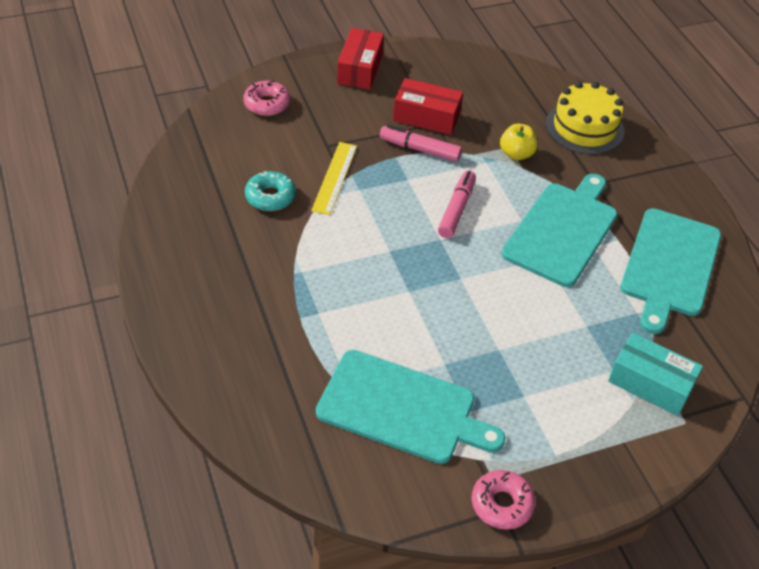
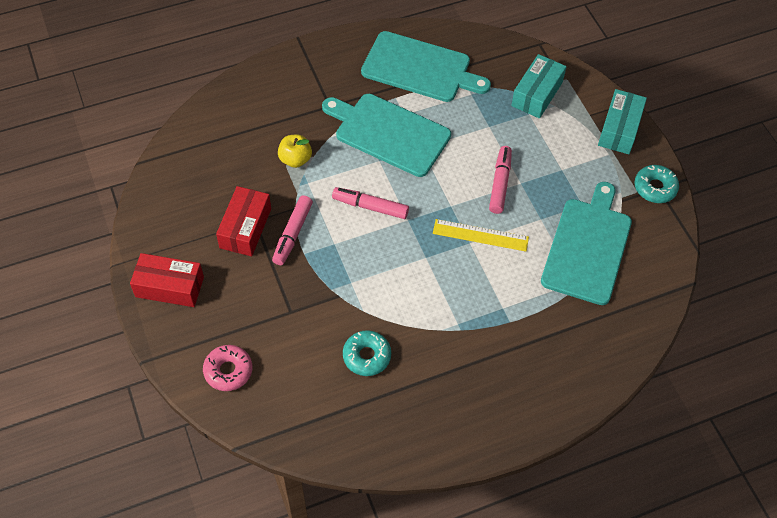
camera: 90 degrees left, 10 degrees up
yellow ruler [311,142,357,215] -> yellow ruler moved to [433,219,529,252]
pink donut [472,470,535,530] -> turquoise donut [634,165,679,203]
yellow cake [546,81,624,154] -> none
none -> pink marker [489,146,512,214]
none -> turquoise box [598,89,647,154]

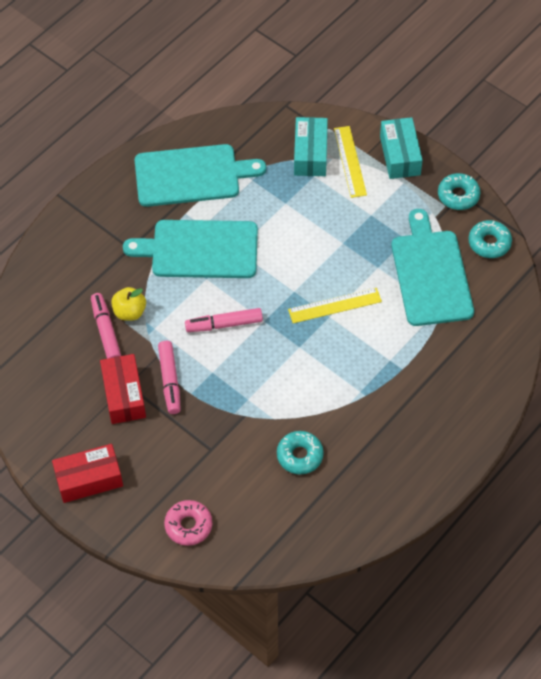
camera: 25 degrees left, 0 degrees up
pink marker [489,146,512,214] -> pink marker moved to [91,293,121,359]
none -> yellow ruler [334,126,367,198]
none -> turquoise donut [468,220,512,258]

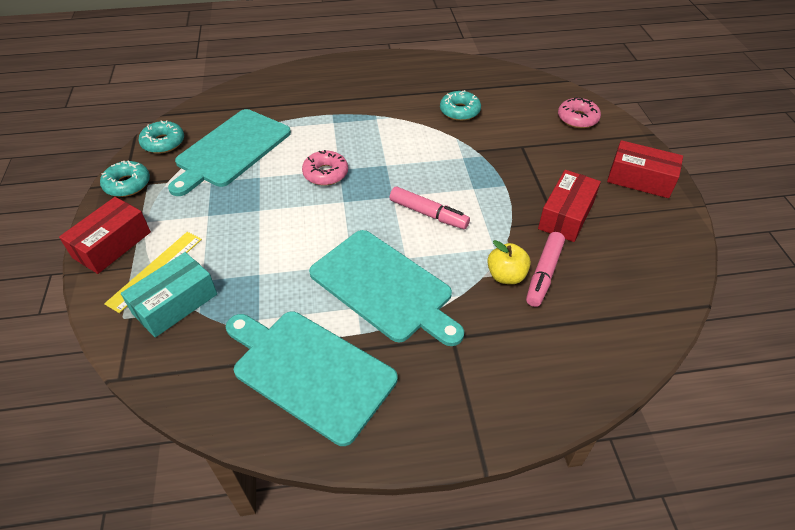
camera: 140 degrees left, 10 degrees down
pink marker [158,341,181,414] -> none
yellow ruler [288,288,382,323] -> pink donut [302,150,348,186]
turquoise box [380,117,423,179] -> red box [59,197,151,274]

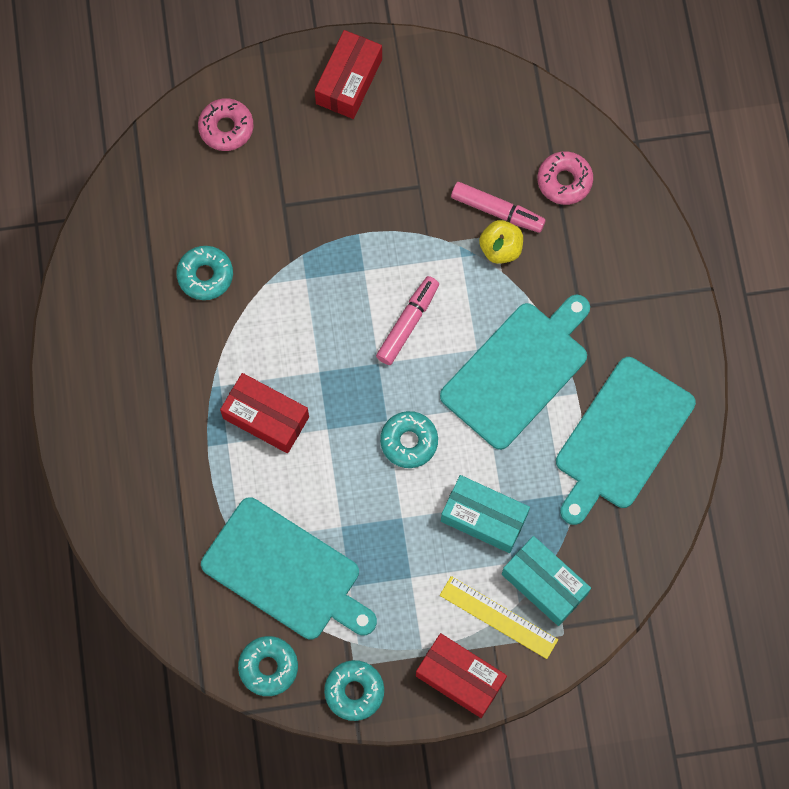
camera: 90 degrees left, 25 degrees up
pink donut [302,150,348,186] -> pink donut moved to [537,151,593,205]
red box [538,170,601,242] -> red box moved to [220,373,309,453]
none -> turquoise donut [380,411,438,468]
none -> turquoise box [441,475,530,553]

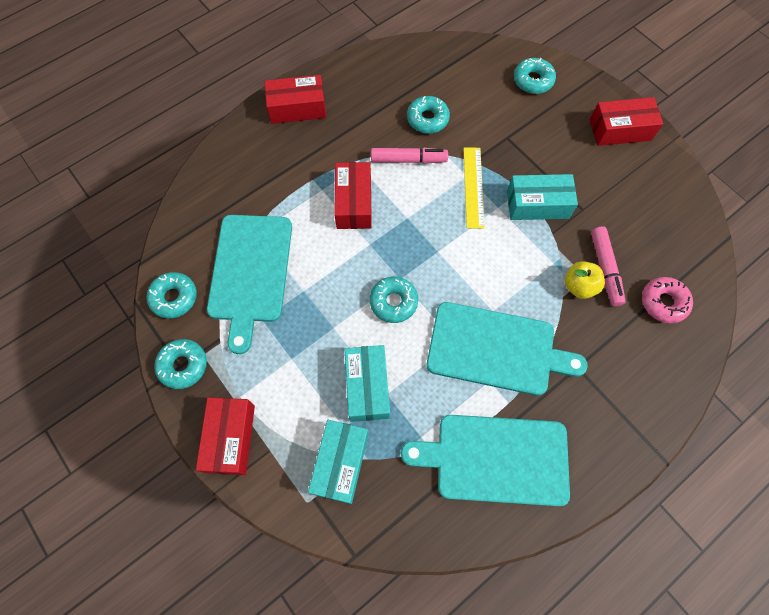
camera: 60 degrees right, 5 degrees down
pink donut [198,98,253,151] -> turquoise donut [514,58,556,94]
pink marker [376,276,439,365] -> pink marker moved to [371,148,448,164]
yellow ruler [440,576,558,659] -> yellow ruler moved to [463,147,485,229]
none -> red box [265,75,326,124]
none -> turquoise box [507,174,578,220]

